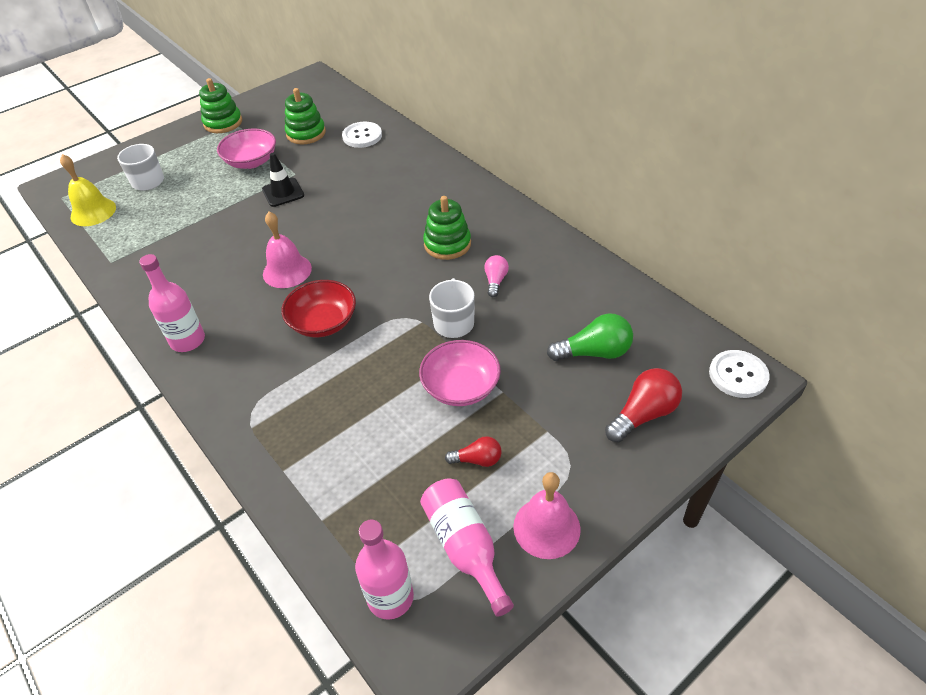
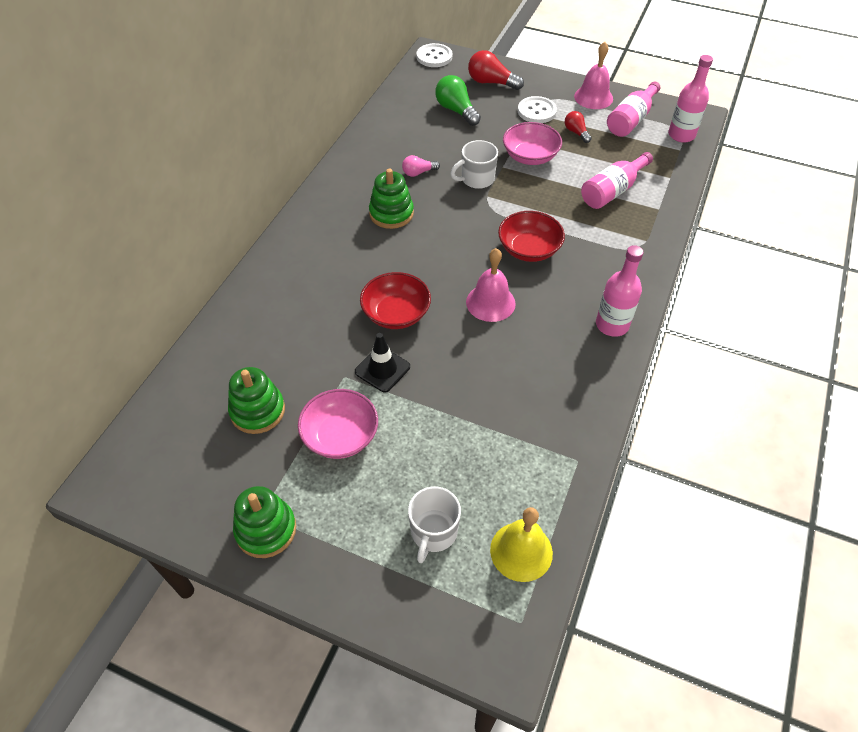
camera: 120 degrees left, 5 degrees up
white button [342,122,382,148] -> white button moved to [518,96,557,123]
none -> red bowl [360,272,431,329]
none -> pink bottle [581,152,653,209]

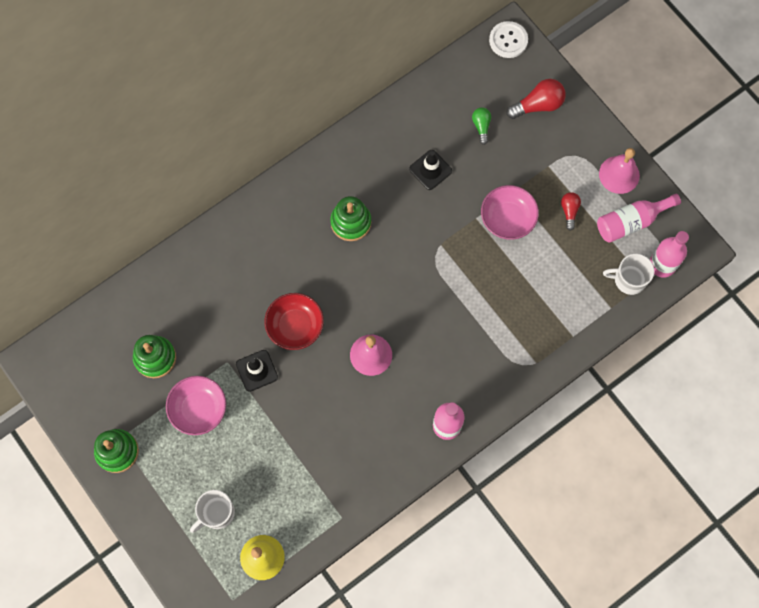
camera: 30 degrees right, 20 degrees up
pink light bulb [402,155,440,177] -> none
green light bulb [435,75,481,126] -> green light bulb [472,107,491,145], size x0.60
white mug [450,140,498,189] -> white mug moved to [603,254,654,295]
red light bulb [468,50,524,90] -> red light bulb turned 105 degrees clockwise [507,79,566,119]
red bowl [498,211,565,262] -> none
white button [518,96,557,123] -> none
pink bottle [581,152,653,209] -> none
none -> black traffic cone [409,150,452,190]

